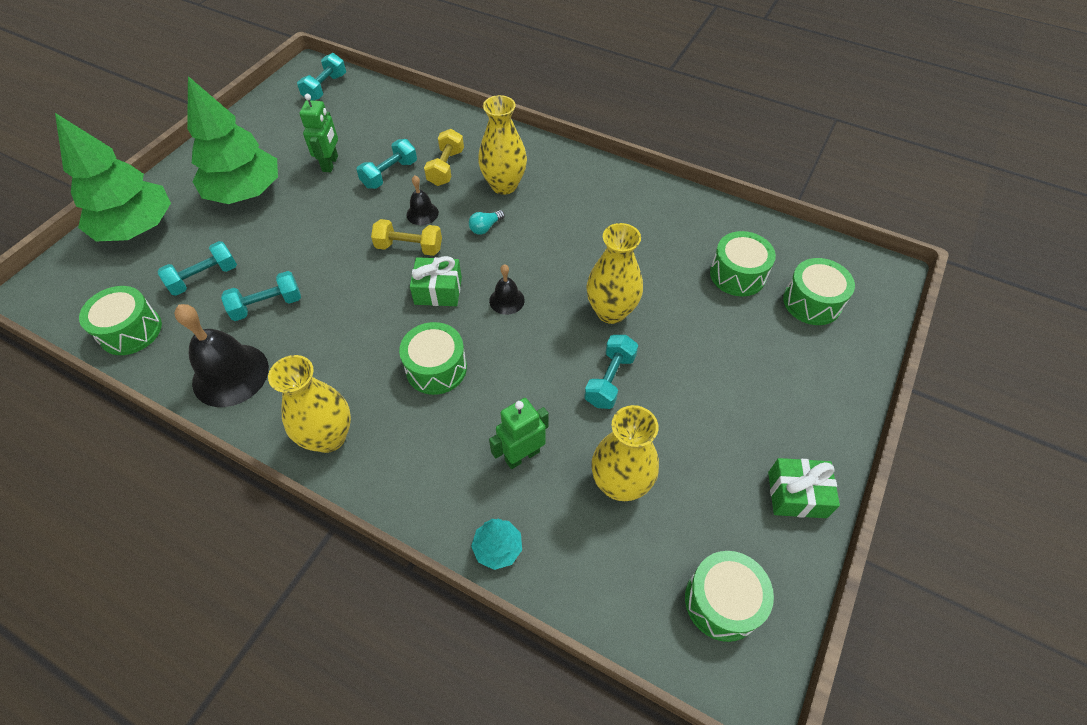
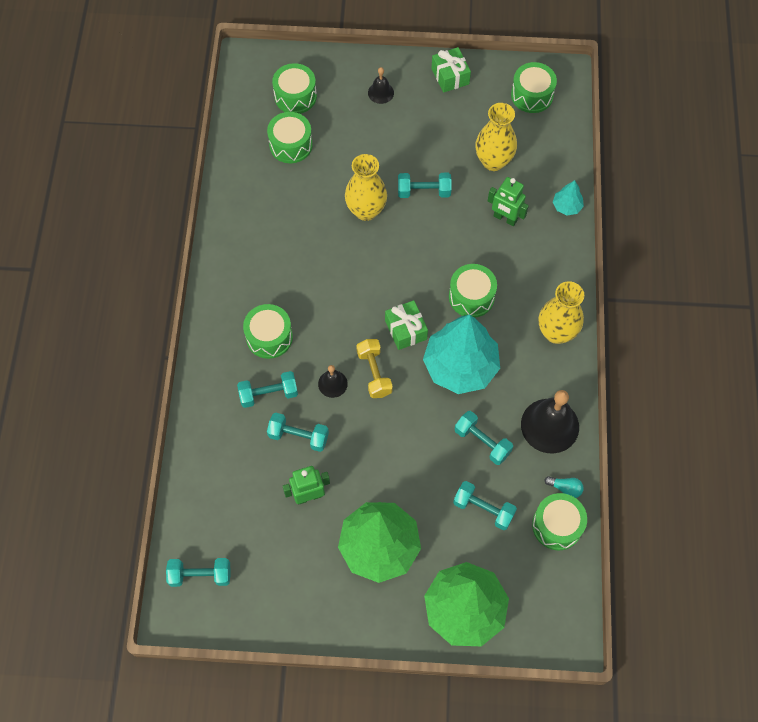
camera: 115 degrees left, 10 degrees up
yellow dumbbell [424,129,464,186] -> turquoise dumbbell [237,371,298,408]
turquoise light bulb [469,210,505,235] -> turquoise light bulb moved to [544,476,584,498]
yellow vase [478,95,527,195] -> green drum [243,304,293,359]
black bell [489,264,525,315] -> black bell moved to [368,67,394,104]
none -> turquoise tree [423,314,500,394]

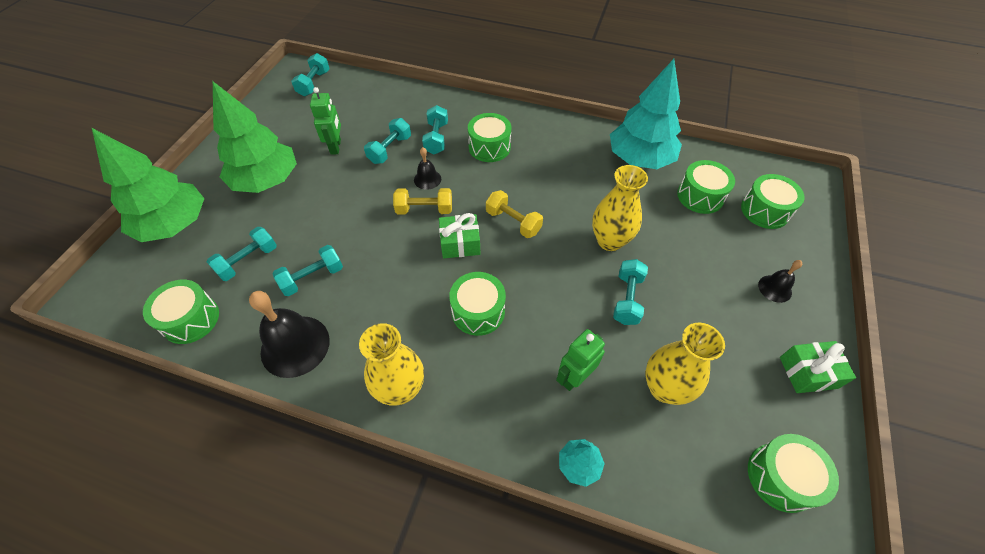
camera: 105 degrees right, 10 degrees down
turquoise tree [423,314,500,394] -> turquoise tree moved to [610,59,682,169]
turquoise light bulb [544,476,584,498] -> none
none -> yellow dumbbell [486,190,543,238]

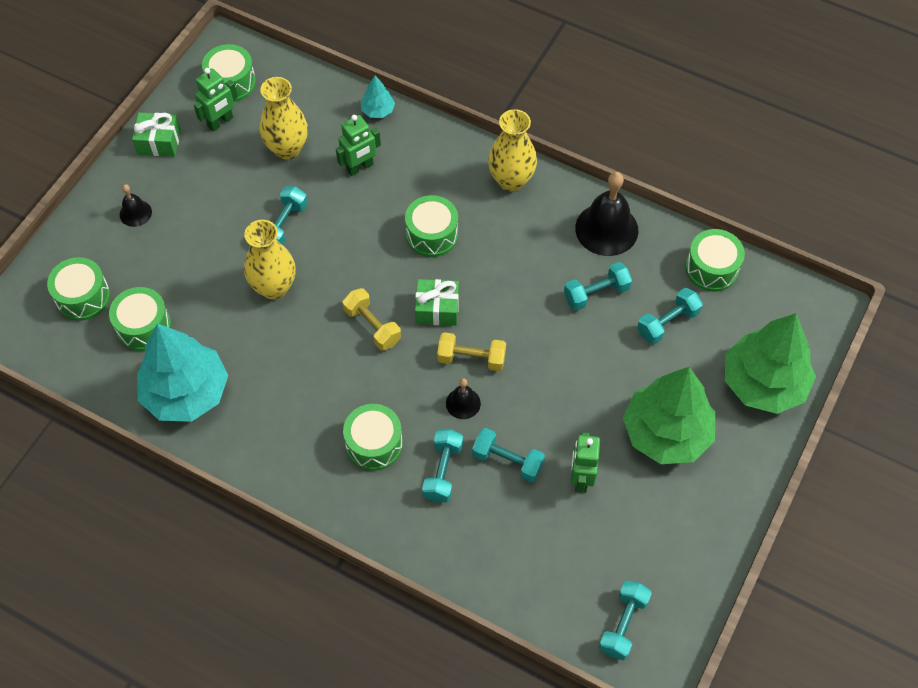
camera: 170 degrees left, 5 degrees up
turquoise dumbbell [364,118,411,164] -> turquoise dumbbell turned 75 degrees clockwise [472,428,545,482]
none -> green robot [194,68,238,131]

